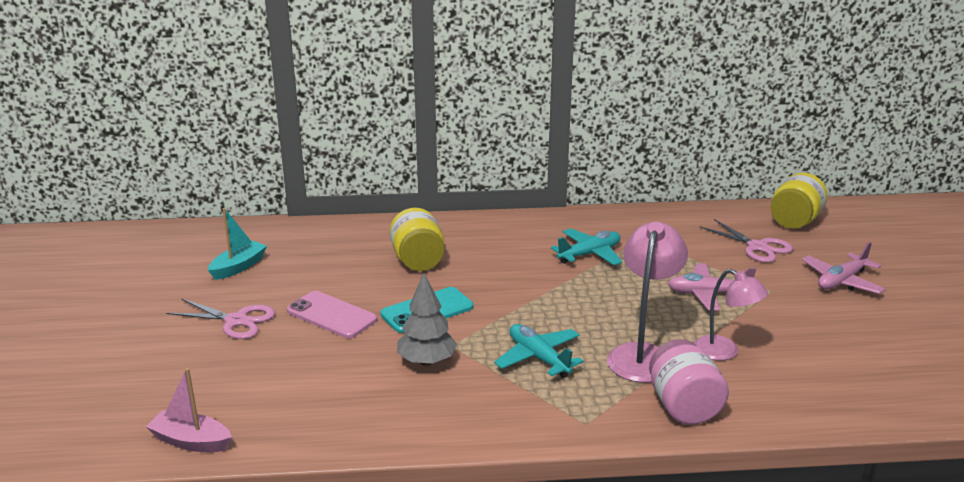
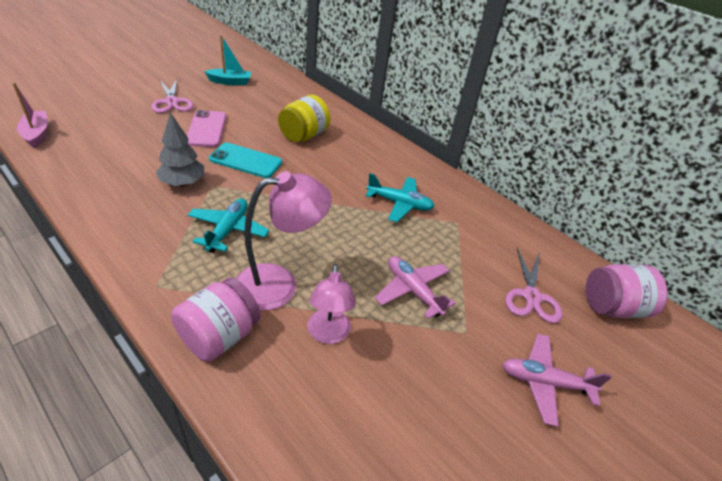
camera: 45 degrees right, 15 degrees up
yellow jar [771,173,828,229] -> pink jar [586,264,668,318]

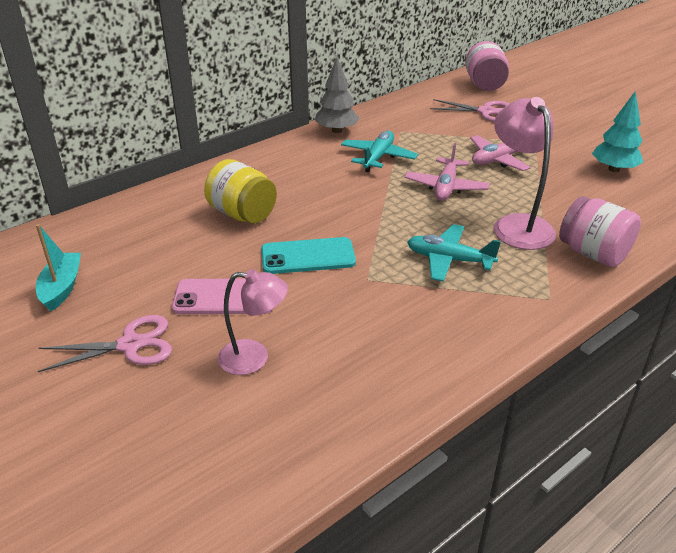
camera: 80 degrees left, 5 degrees down
pink boat [12,83,48,148] -> none
grey tree [156,112,204,186] -> grey tree moved to [315,58,360,133]
turquoise phone [209,142,282,178] -> turquoise phone turned 60 degrees clockwise [261,237,356,274]
pink lamp [308,264,356,344] -> pink lamp moved to [218,269,288,375]
pink plane [502,334,612,427] -> pink plane moved to [404,143,490,201]
none -> turquoise tree [592,91,643,172]

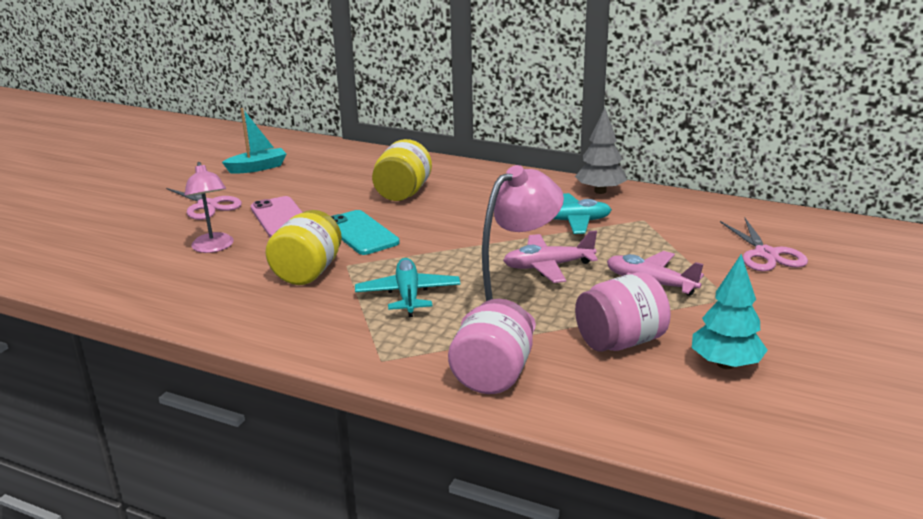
camera: 65 degrees right, 10 degrees down
pink jar [465,41,509,91] -> pink jar moved to [575,272,671,352]
none -> yellow jar [265,210,342,285]

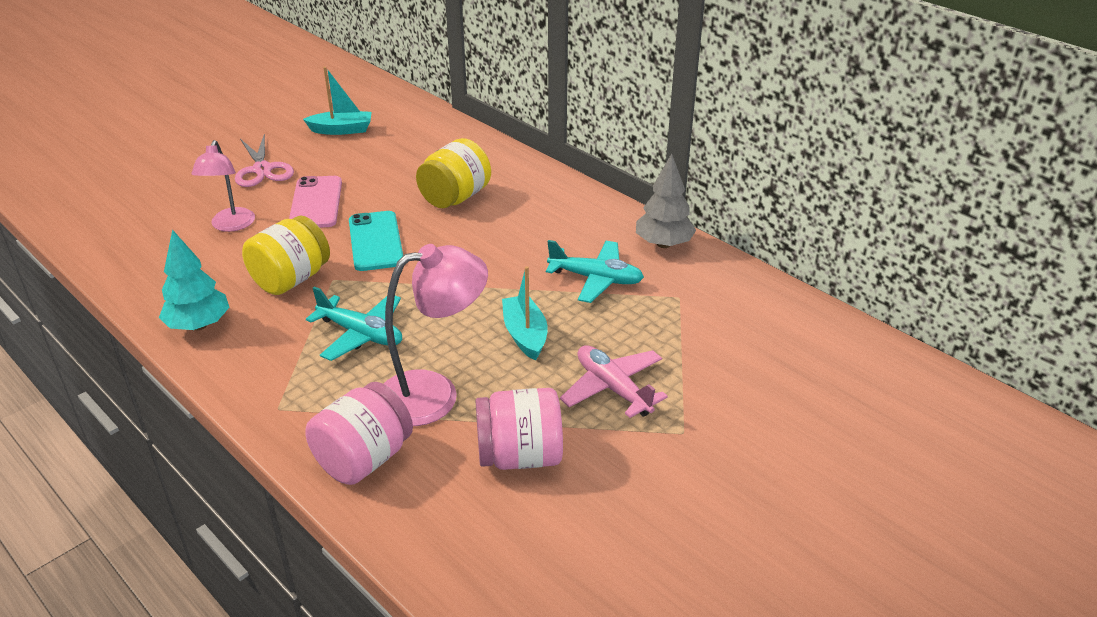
camera: 20 degrees right, 10 degrees up
turquoise plane [355,258,461,317] -> turquoise plane turned 105 degrees clockwise [306,287,402,361]
pink plane [503,231,598,283] -> turquoise boat [502,266,548,361]
turquoise tree [692,254,768,369] -> turquoise tree moved to [159,229,230,330]
pink scissors [720,218,808,271] -> none

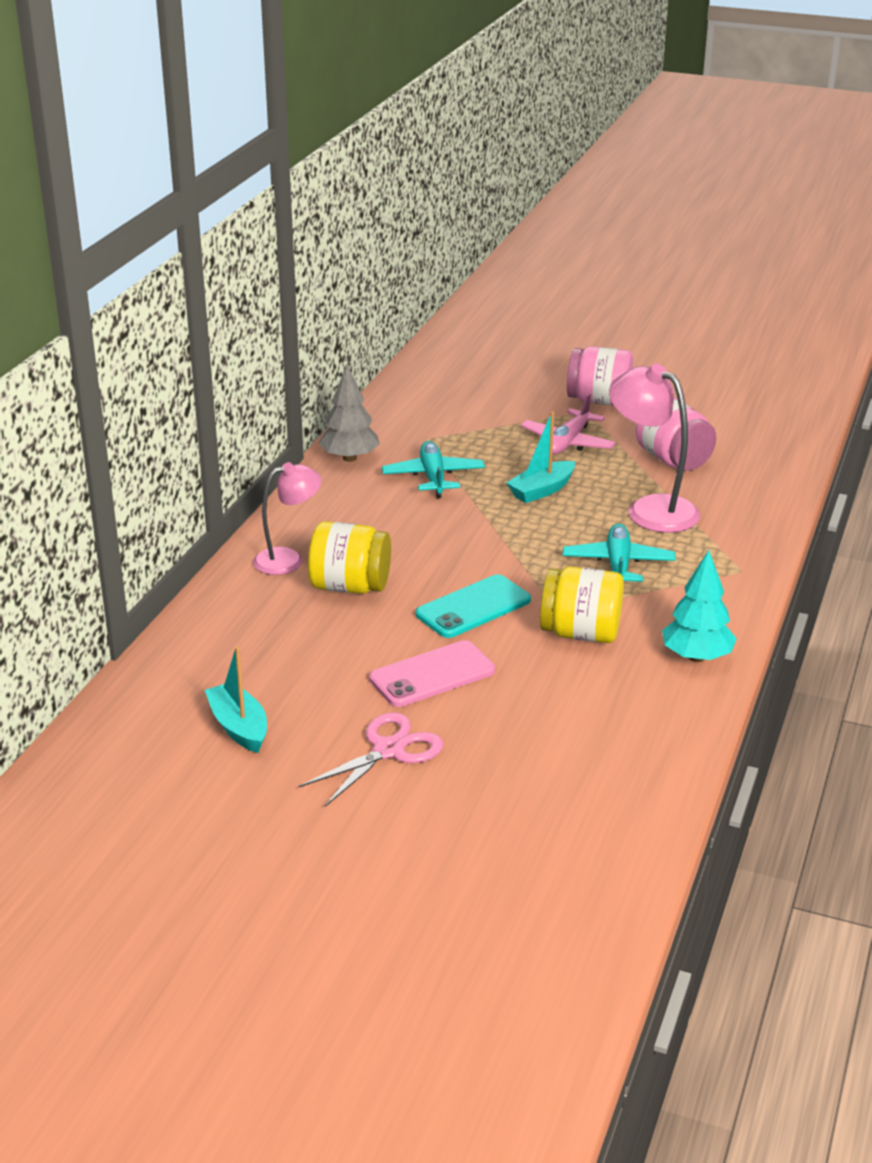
camera: 115 degrees left, 5 degrees down
pink lamp [191,140,255,232] -> pink lamp moved to [253,462,322,575]
pink jar [305,382,413,485] -> pink jar moved to [567,346,633,406]

